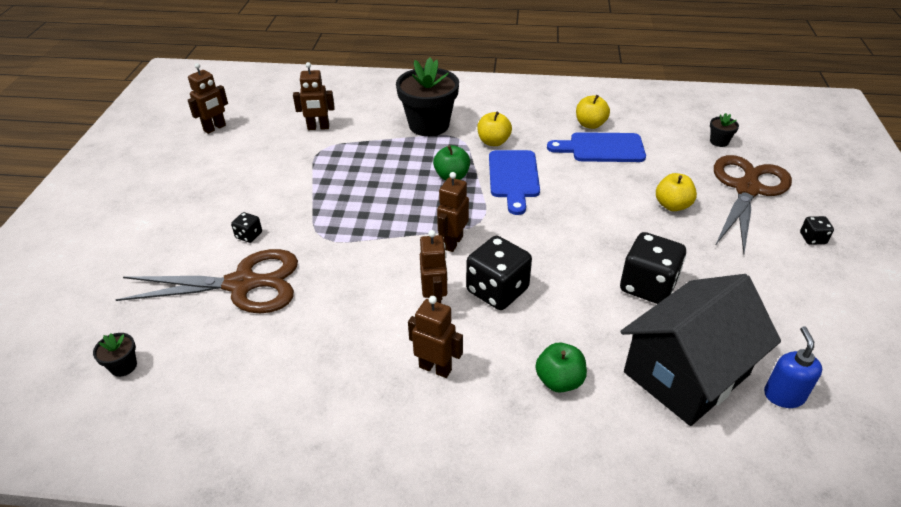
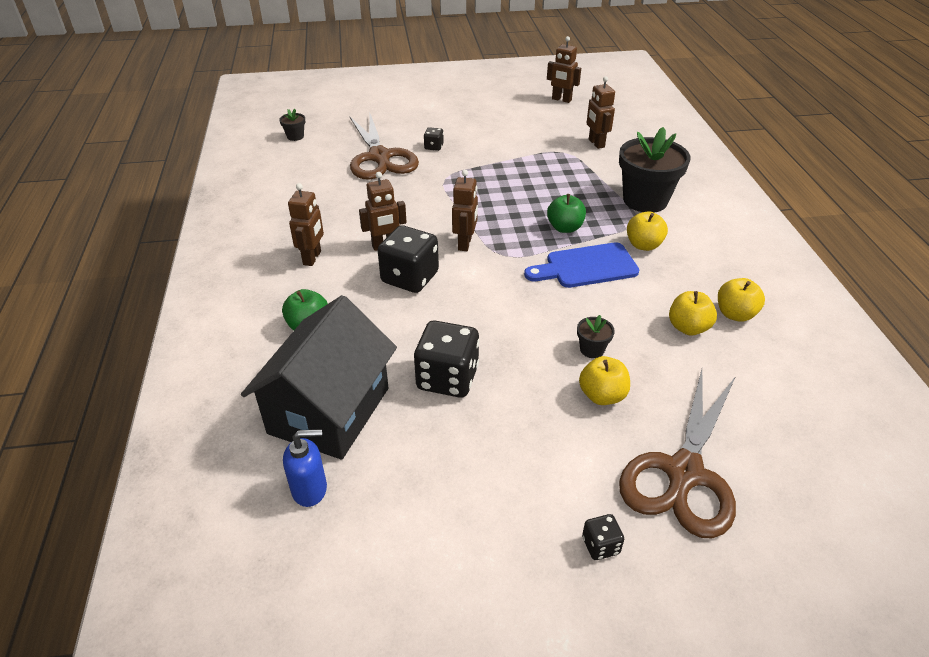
camera: 75 degrees right, 0 degrees up
brown robot [437,172,469,252] -> brown robot turned 90 degrees clockwise [452,170,478,251]
blue cutting board [547,132,646,162] -> yellow apple [669,291,717,335]
black house [620,274,781,426] -> black house turned 75 degrees clockwise [241,295,397,460]
black flower pot [710,113,739,147] -> black flower pot moved to [577,315,615,358]
brown scissors [714,155,792,254] -> brown scissors turned 105 degrees clockwise [619,369,736,538]

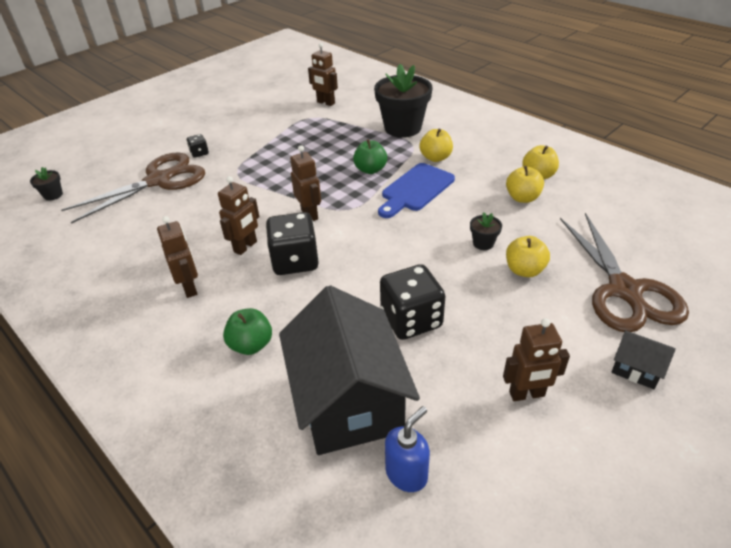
camera: 35 degrees left, 0 degrees up
brown scissors [350,114,419,180] -> brown scissors turned 75 degrees counterclockwise [61,153,205,224]
brown robot [547,36,581,103] -> brown robot moved to [503,318,570,401]
black dice [582,514,624,560] -> black house [612,330,676,389]

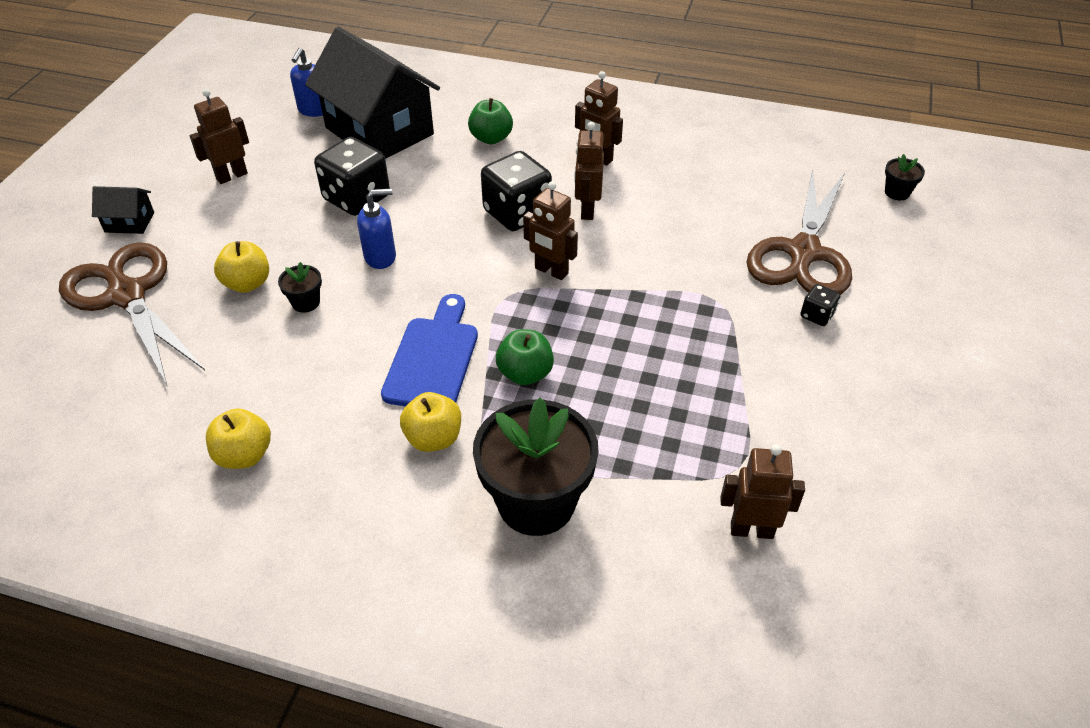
camera: 150 degrees right, 5 degrees up
yellow apple [506,166,544,203] -> none
none -> blue soap dispenser [357,189,396,269]

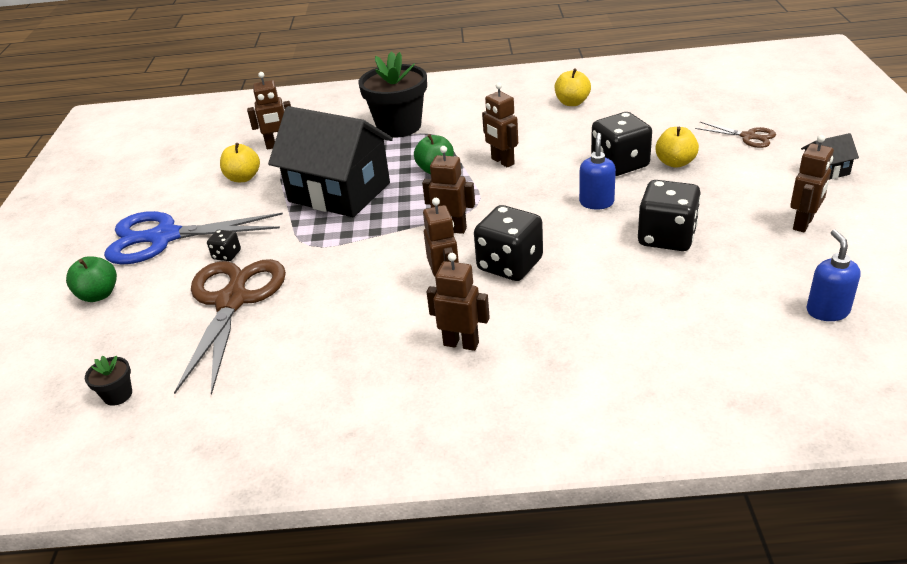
camera: 165 degrees right, 10 degrees down
brown scissors [59,242,205,387] -> brown scissors [695,122,776,148], size x0.48
black flower pot [278,262,322,313] -> black dice [591,112,652,176]
black house [305,27,440,159] -> black house moved to [268,106,393,217]
blue soap dispenser [357,189,396,269] -> blue soap dispenser turned 135 degrees clockwise [579,133,616,209]
blue cutting board [381,294,478,406] -> brown robot [482,83,518,168]
yellow apple [400,392,461,452] -> yellow apple moved to [220,143,260,182]
green apple [468,98,513,144] -> green apple moved to [66,256,117,302]
none -> blue scissors [104,211,283,264]

